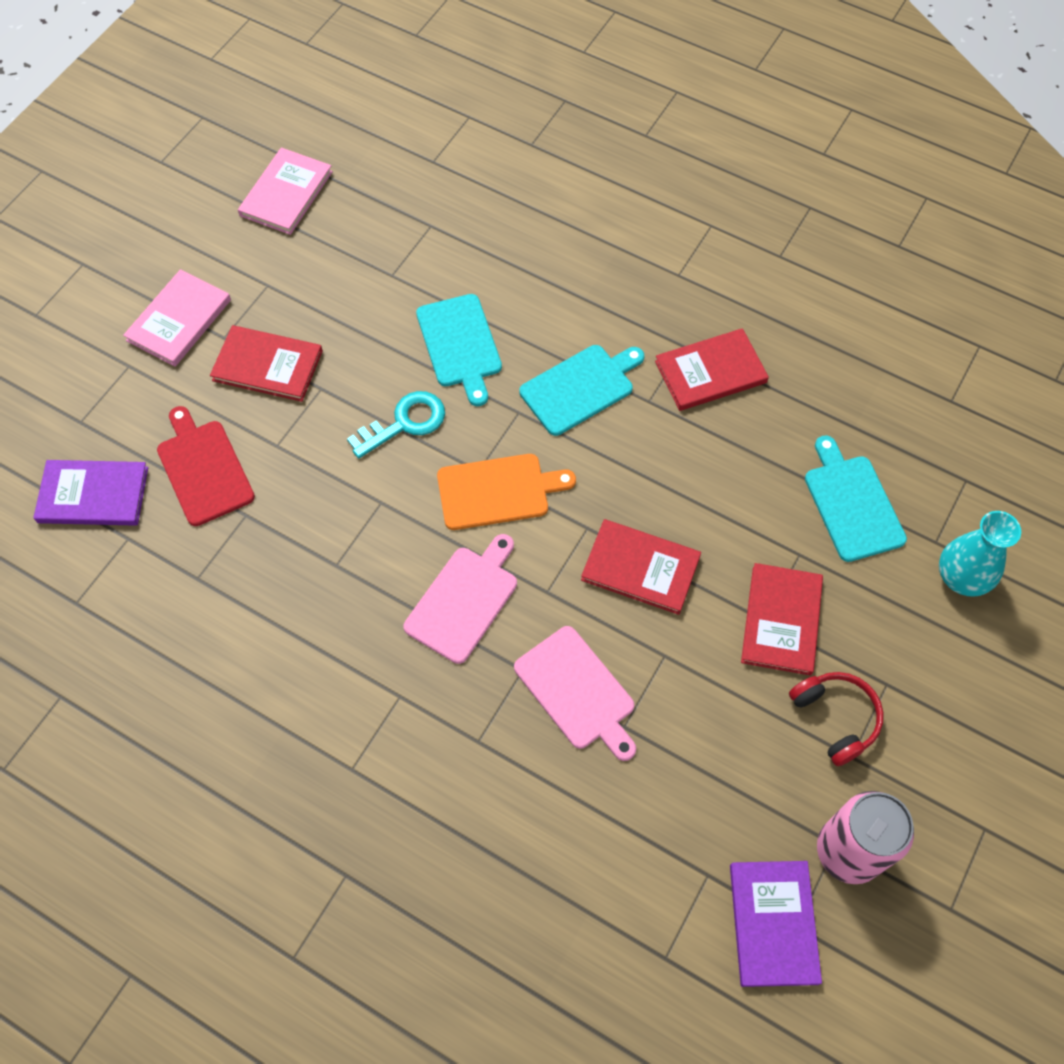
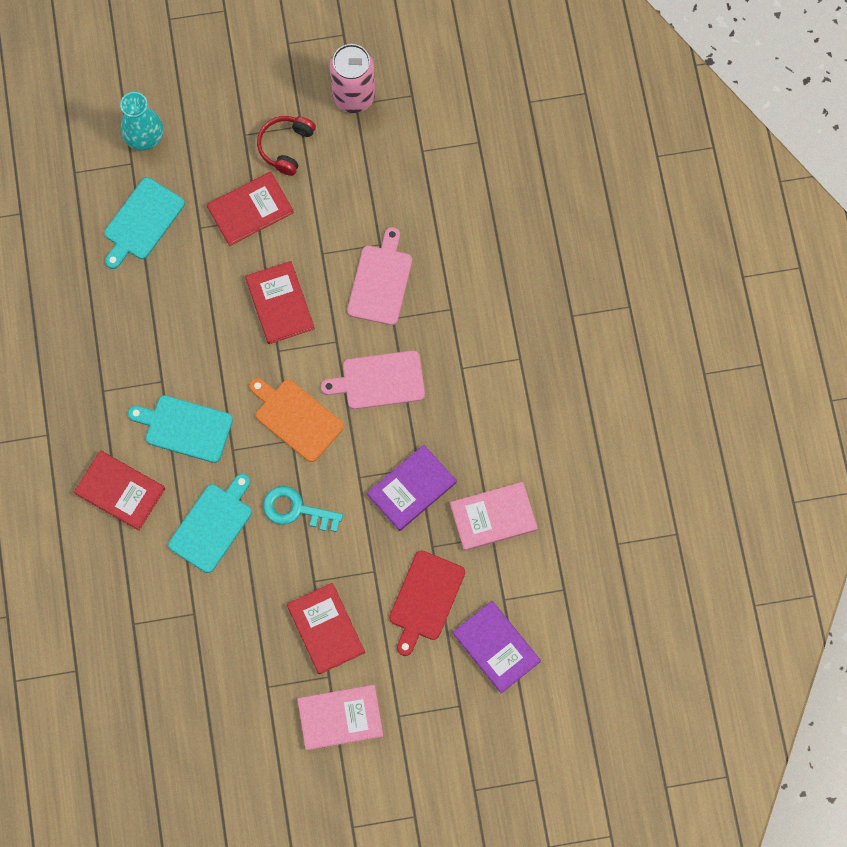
camera: 130 degrees left, 10 degrees up
pink book [238,148,333,235] -> pink book moved to [450,482,538,551]
red book [655,328,769,411] -> red book moved to [74,451,165,531]
purple book [730,861,822,987] -> purple book moved to [367,445,457,531]

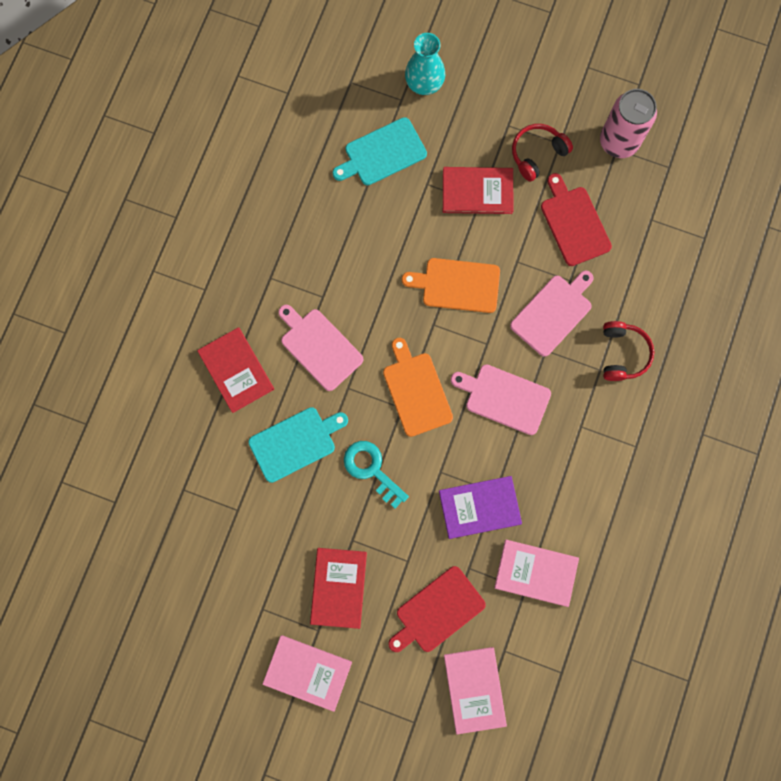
camera: 30 degrees right, 5 degrees up
turquoise cutting board [128,395,233,463] -> pink cutting board [278,305,364,391]
red book [245,261,315,344] -> orange cutting board [402,258,500,313]
purple book [452,601,541,693] -> pink book [444,647,507,734]
none -> red cutting board [541,173,612,266]
none -> red headphones [603,321,654,381]

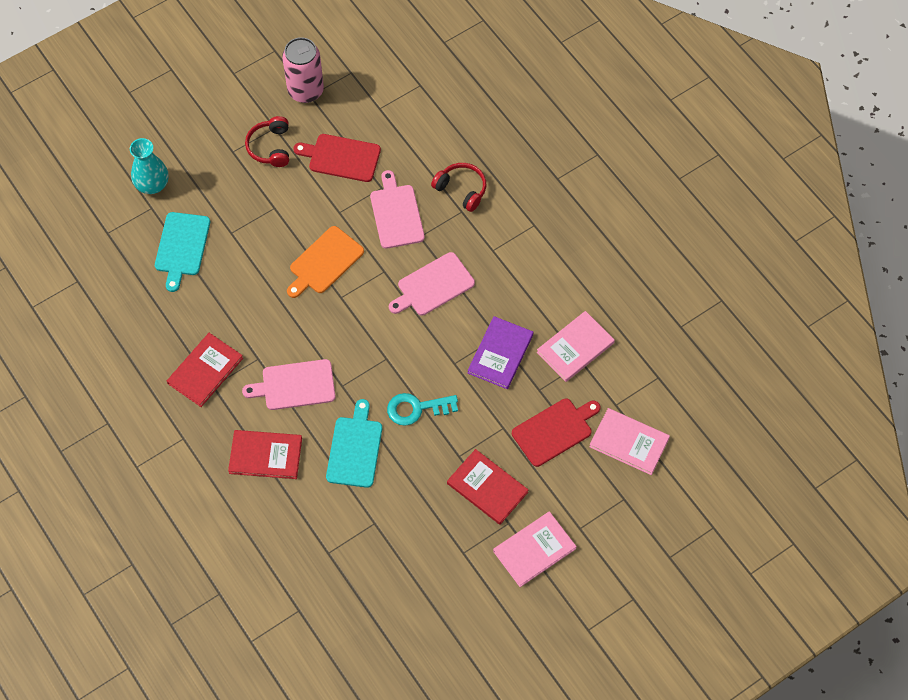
camera: 55 degrees left, 15 degrees down
orange cutting board [383,338,453,437] -> none
red cutting board [388,566,486,652] -> red cutting board turned 120 degrees counterclockwise [512,399,600,467]
red book [443,167,514,214] -> red book moved to [167,333,243,407]

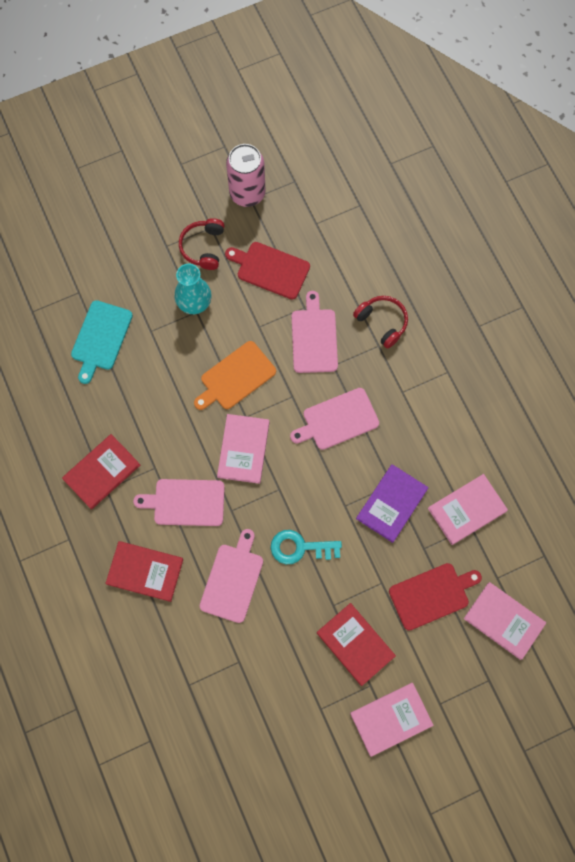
camera: 10 degrees right, 10 degrees up
turquoise vase [130,138,169,194] -> turquoise vase moved to [175,264,212,314]
turquoise cutting board [326,399,382,488] -> pink cutting board [200,529,263,623]
none -> pink book [217,414,270,484]

